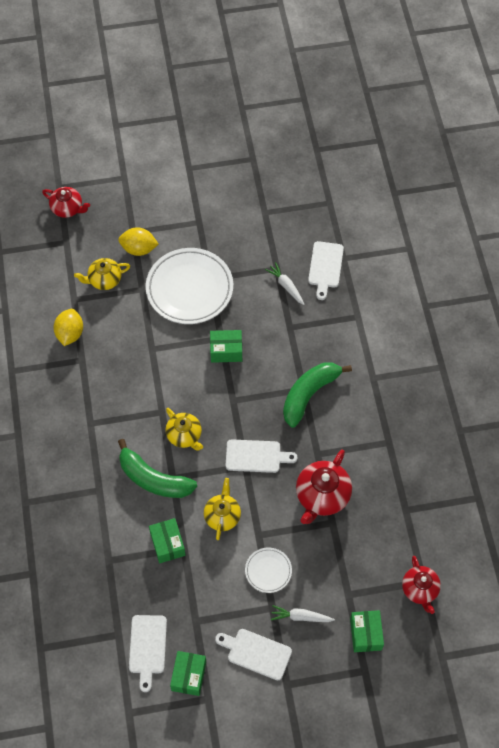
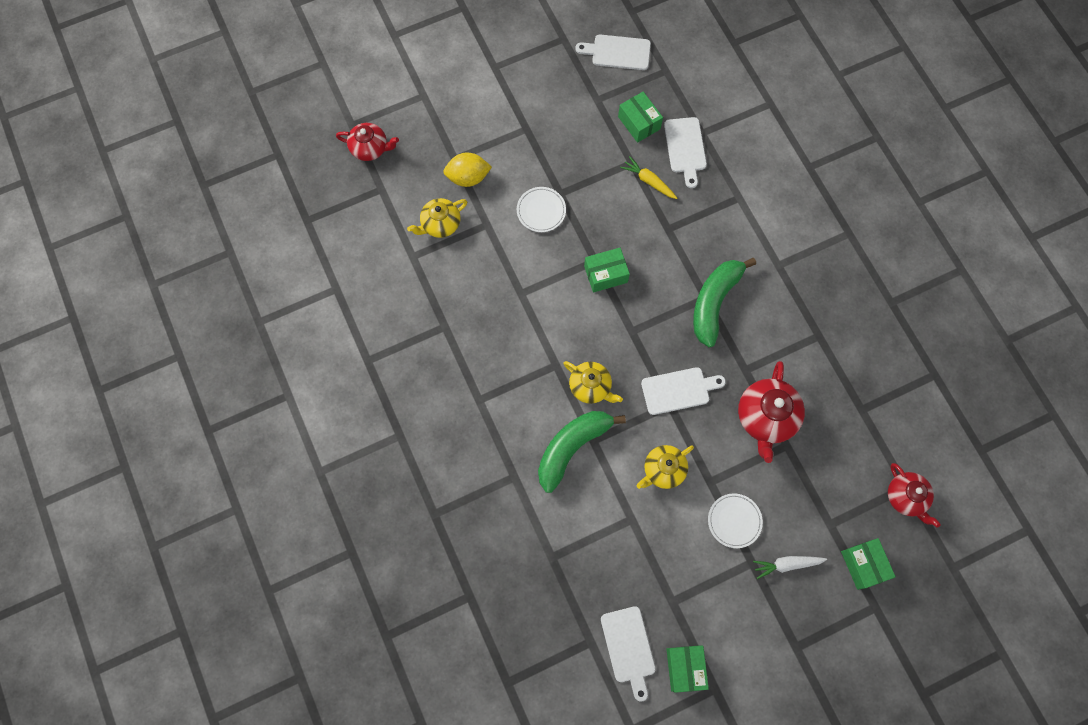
camera: 15 degrees left, 10 degrees up
yellow lemon [54,309,83,346] -> none
green banana [118,439,197,498] -> green banana turned 120 degrees clockwise [538,411,626,493]
white plate [146,248,233,324] -> white plate [517,187,566,232], size x0.48
green box [149,518,186,563] -> green box moved to [618,92,663,143]
yellow teapot [204,478,241,540] -> yellow teapot turned 120 degrees counterclockwise [637,445,694,489]
white cutting board [215,629,292,680] -> white cutting board moved to [575,35,651,70]
white carrot [265,262,305,305] -> yellow carrot [620,156,677,199]

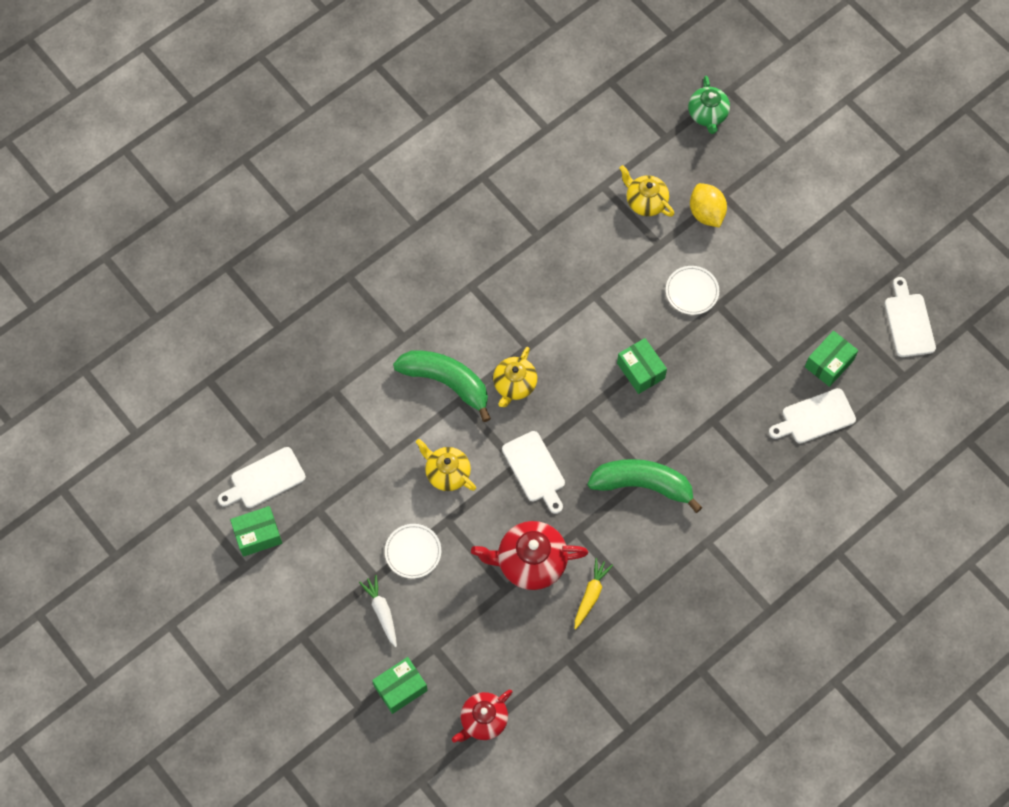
camera: 75 degrees right, 5 degrees down
red teapot [336,123,399,161] -> green teapot [688,76,730,134]
yellow carrot [620,156,677,199] -> yellow carrot moved to [575,558,613,629]

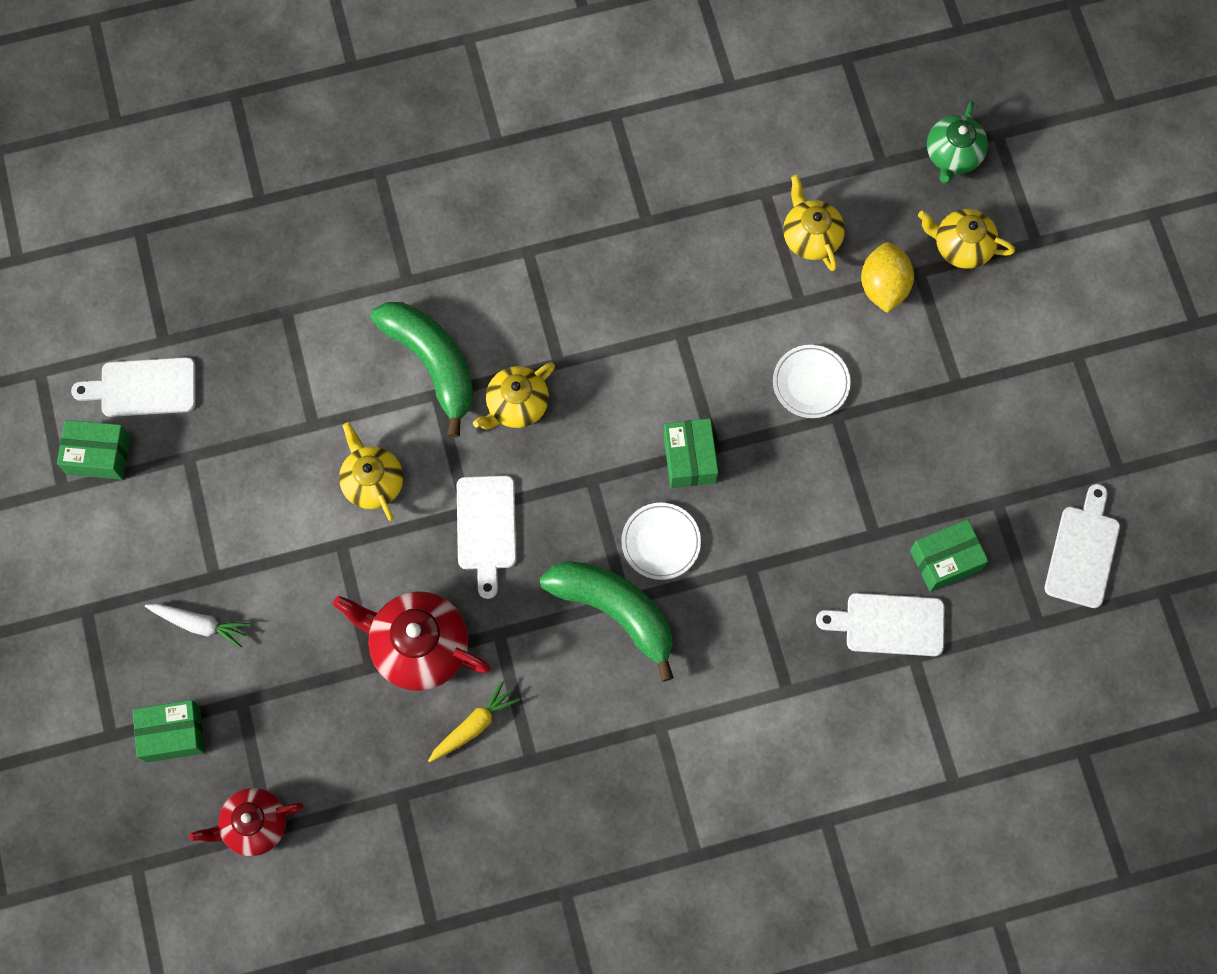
camera: 25 degrees right, 5 degrees up
white carrot [359,575,397,647] -> white carrot turned 105 degrees clockwise [145,604,250,648]
white plate [385,524,441,579] -> white plate moved to [621,503,701,580]
none -> yellow teapot [918,209,1015,269]

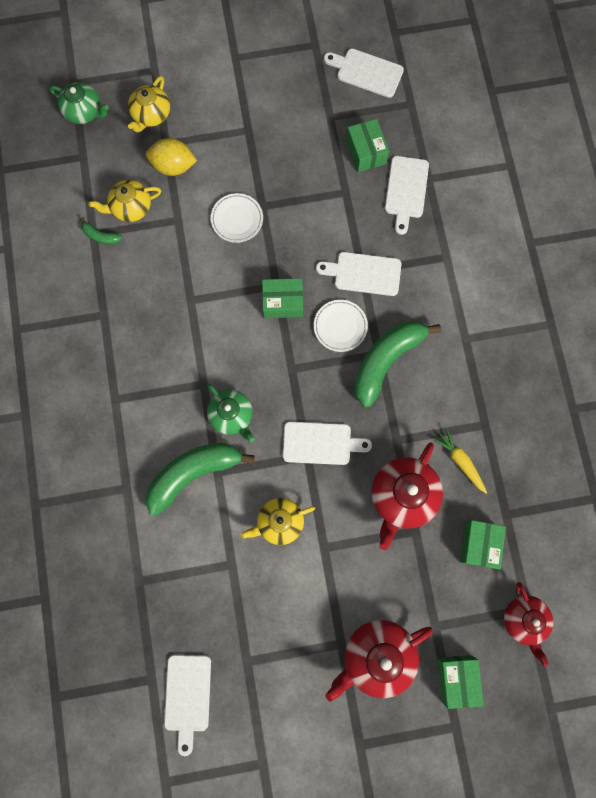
camera: 85 degrees left, 5 degrees up
green box [57,420,130,480] -> green box moved to [460,520,506,569]
white carrot [145,604,250,648] -> red teapot [325,620,433,702]
yellow teapot [473,362,555,429] -> green teapot [207,383,254,442]
none -> green banana [80,217,123,245]
none -> white cutting board [316,252,401,296]

